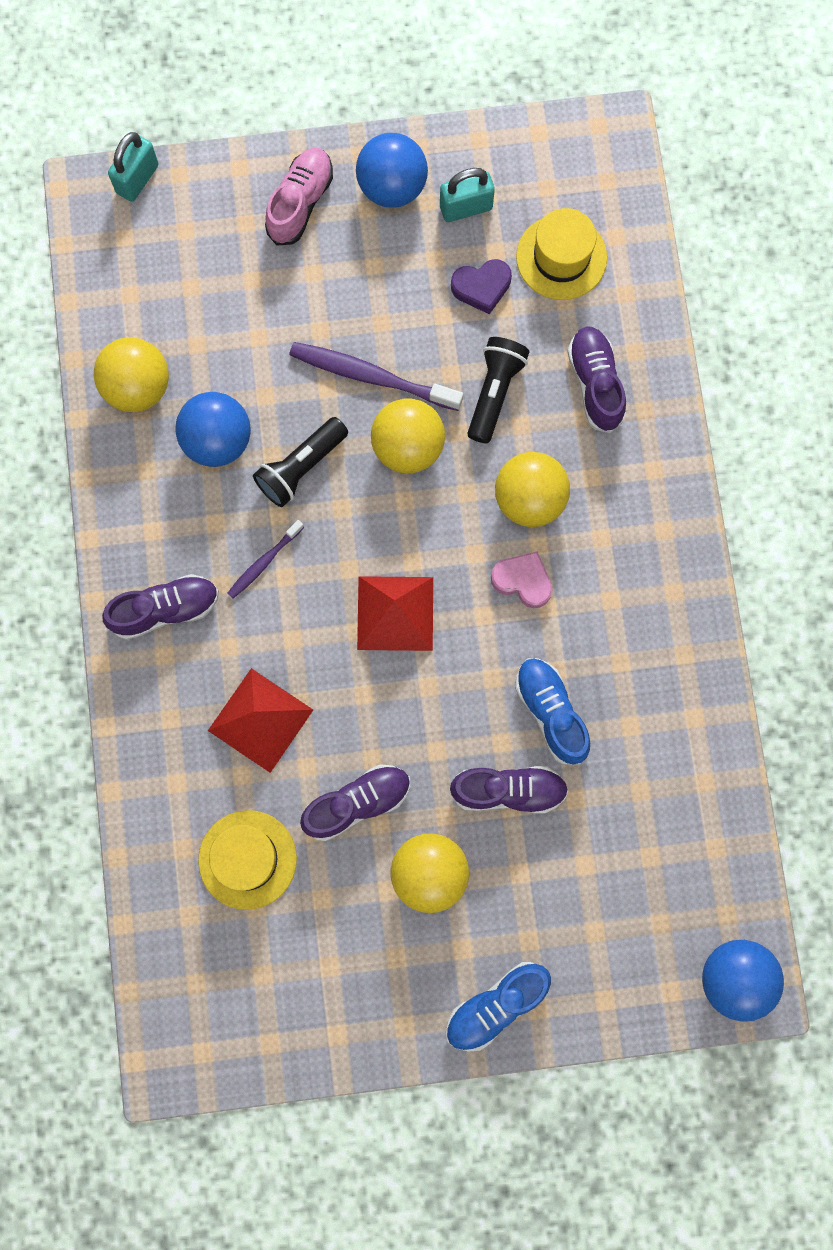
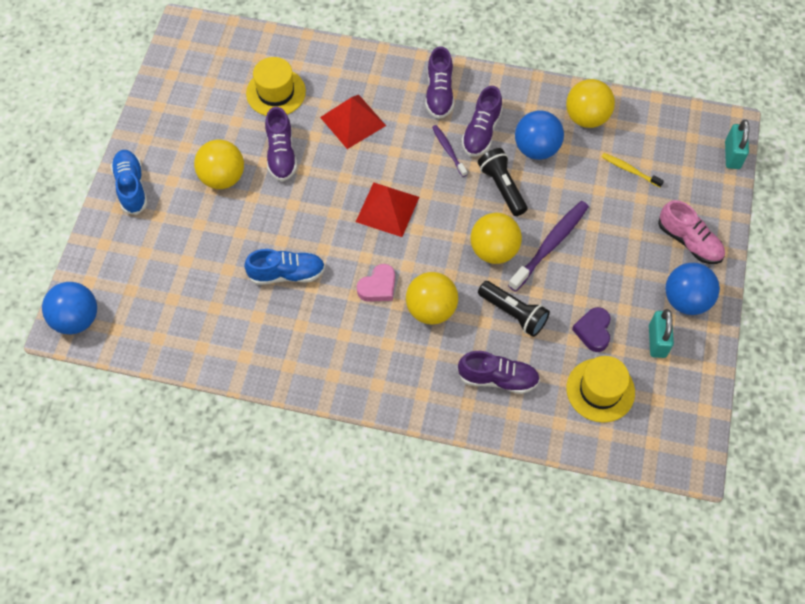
camera: 110 degrees right, 15 degrees down
turquoise padlock [108,132,159,202] -> turquoise padlock turned 45 degrees clockwise [725,120,749,169]
purple shoe [449,766,569,814] -> purple shoe moved to [462,86,503,157]
none -> yellow toothbrush [601,153,664,187]

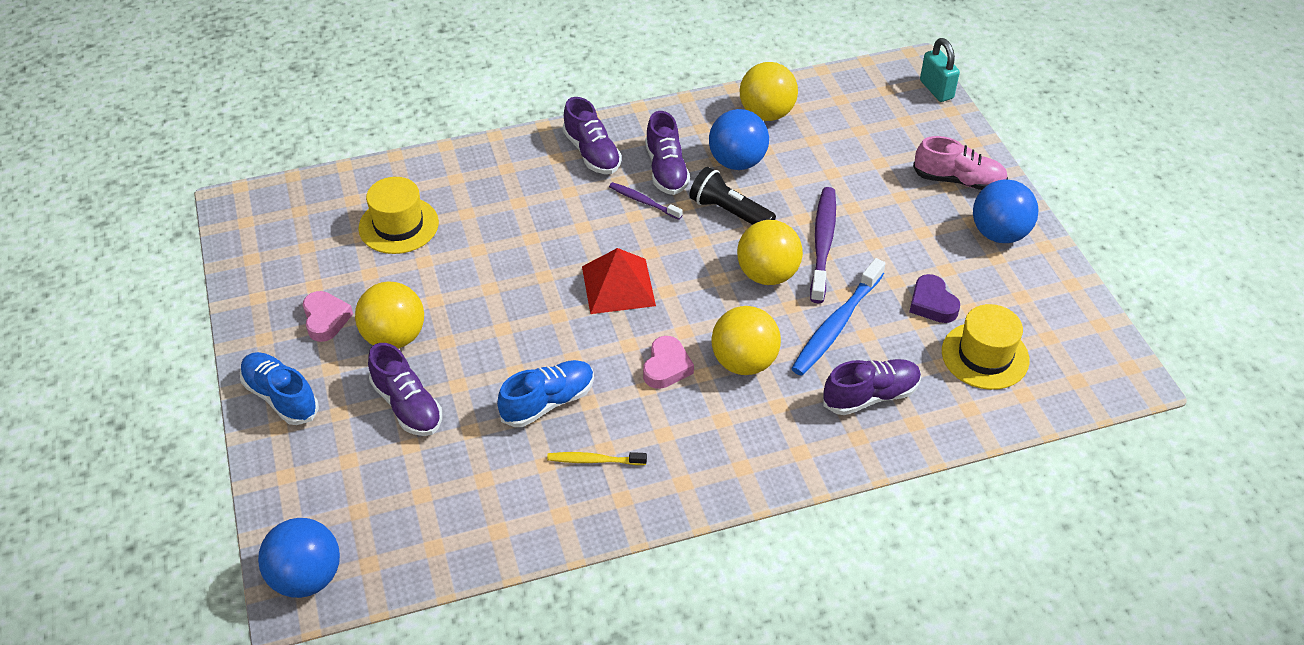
camera: 30 degrees left, 15 degrees down
purple shoe [265,107,297,181] -> purple shoe moved to [368,343,442,436]
red pyramid [320,95,386,149] -> none
black flashlight [478,281,550,337] -> blue toothbrush [791,258,886,376]
yellow toothbrush [601,153,664,187] -> yellow toothbrush moved to [547,452,647,465]
turquoise padlock [649,309,674,358] -> none
none -> pink heart [303,291,353,342]

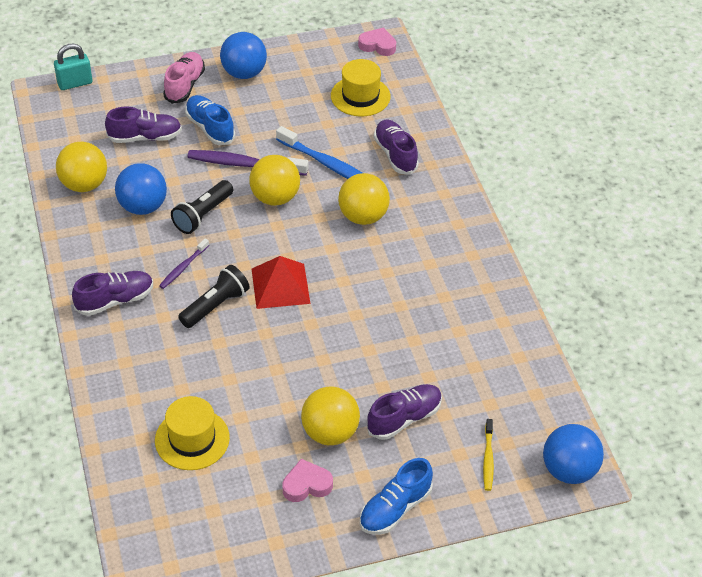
camera: 90 degrees left, 0 degrees up
blue shoe [497,360,594,427] -> blue shoe moved to [185,95,235,145]
yellow toothbrush [547,452,647,465] -> yellow toothbrush moved to [483,419,494,491]
pink heart [643,336,694,389] -> pink heart moved to [358,28,396,56]
purple shoe [645,111,690,195] -> purple shoe moved to [105,107,182,143]
purple heart [909,274,960,323] -> none
none -> black flashlight [178,265,250,328]

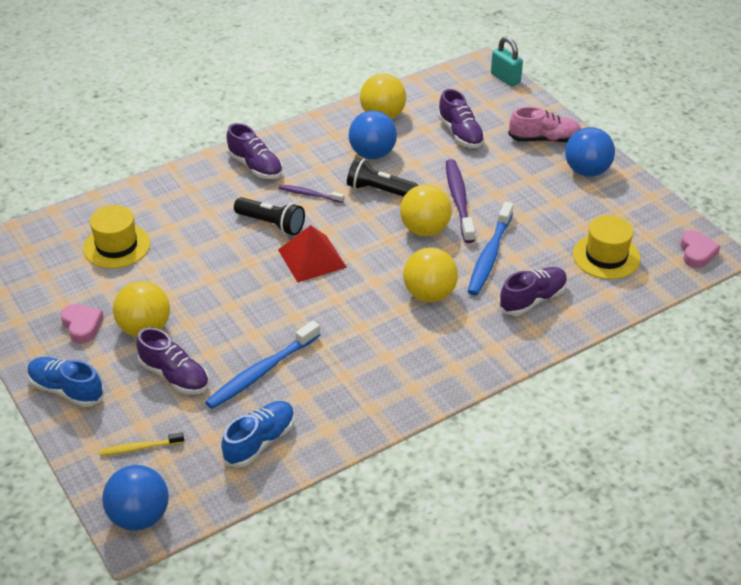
camera: 75 degrees right, 5 degrees down
blue shoe [185,95,235,145] -> blue shoe moved to [221,401,295,468]
none -> blue toothbrush [205,321,320,409]

